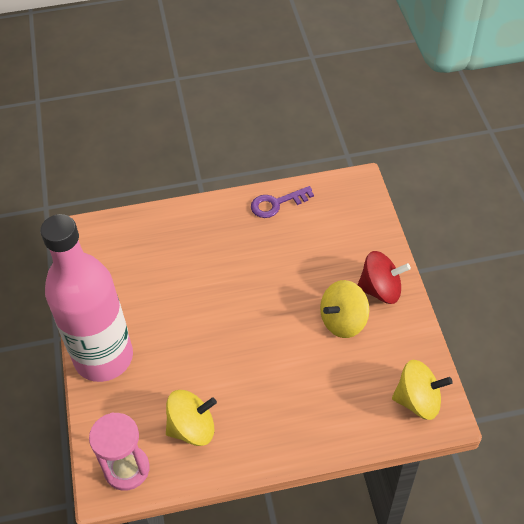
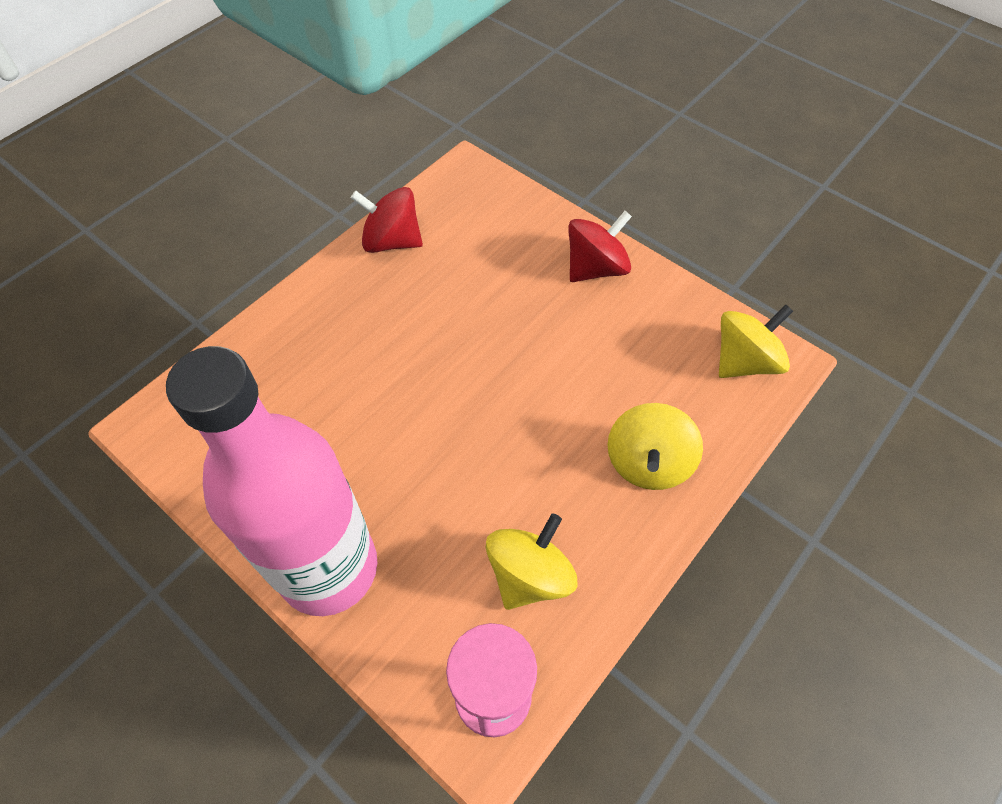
camera: 40 degrees left, 5 degrees up
purple key [251,186,314,218] -> red spinning top [351,187,423,253]
yellow spinning top [320,280,369,338] -> yellow spinning top moved to [607,403,703,490]

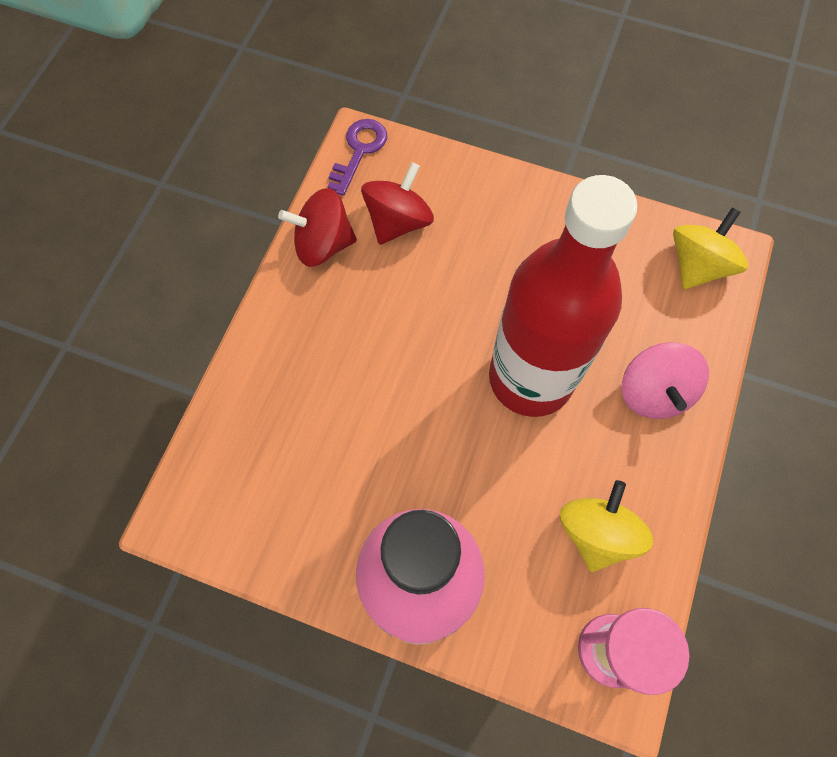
camera: 20 degrees left, 10 degrees up
red spinning top [568,211,632,282] -> red spinning top moved to [361,162,434,245]
yellow spinning top [607,403,703,490] -> pink spinning top [622,342,709,419]
none -> purple key [327,119,387,196]
none -> red bottle [489,175,638,417]

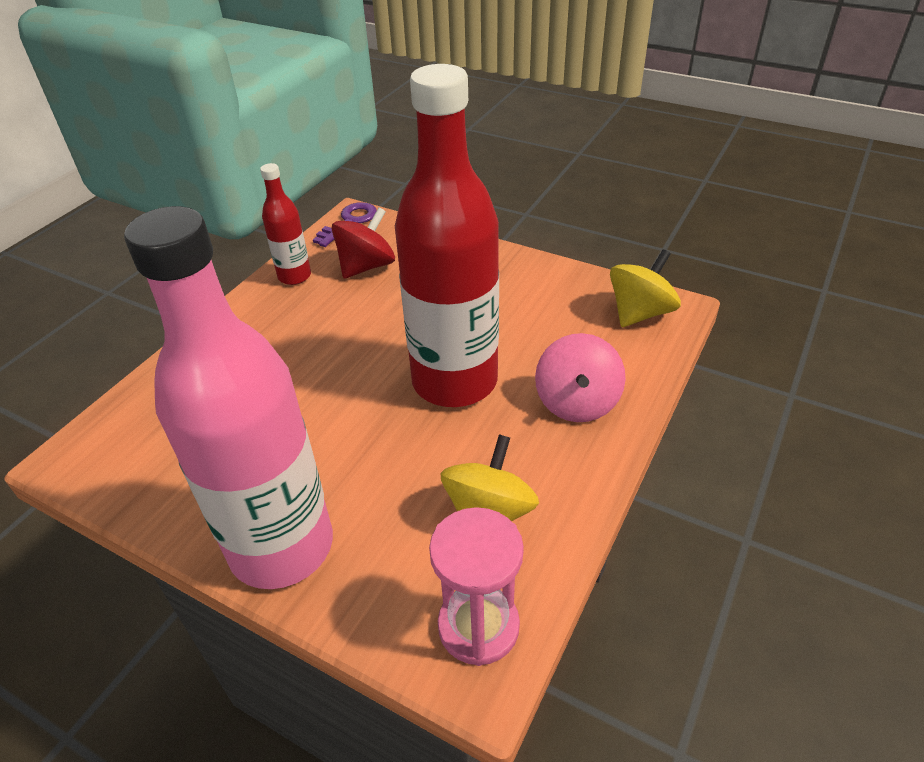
camera: 10 degrees right, 25 degrees down
red spinning top [278,188,357,267] -> red bottle [260,163,311,285]

